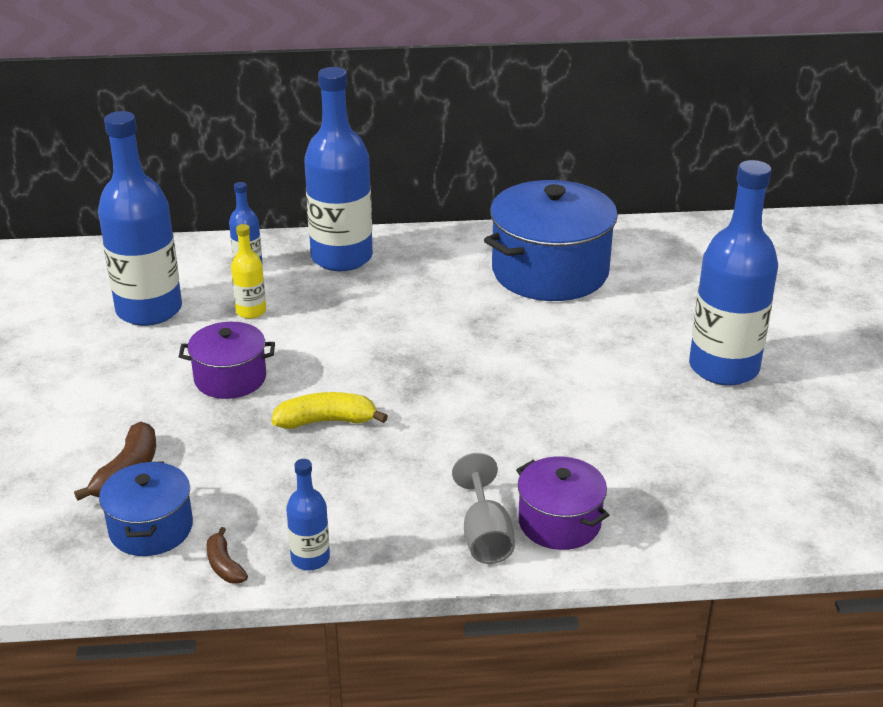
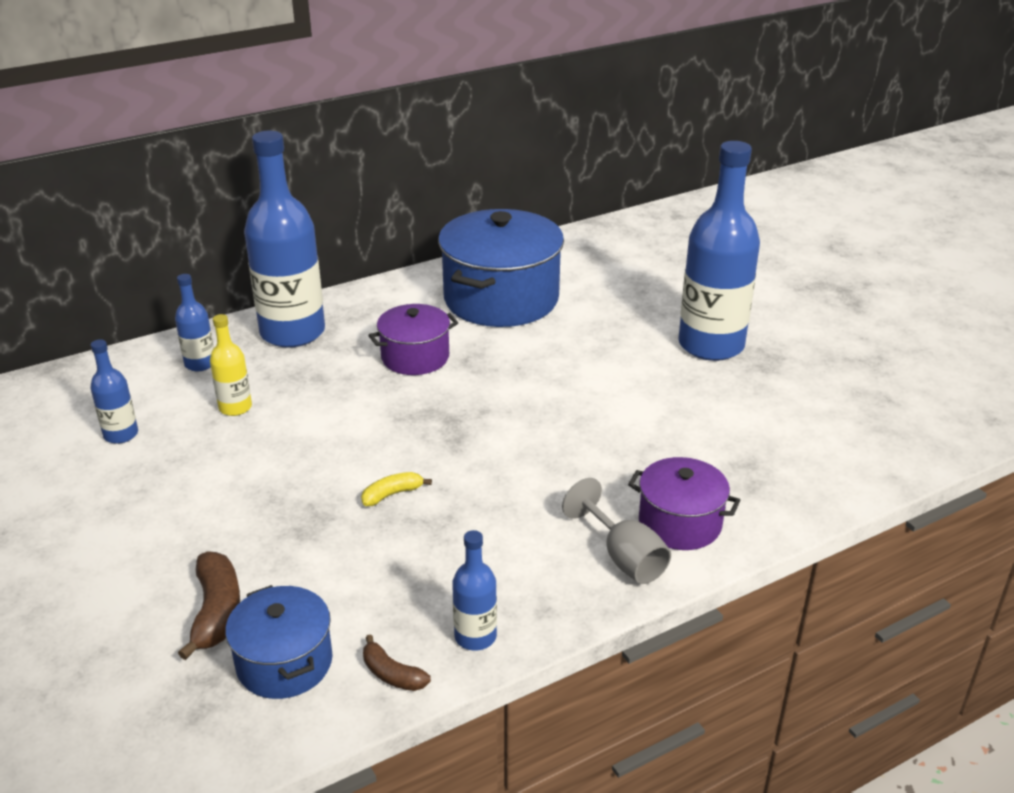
camera: 25 degrees left, 0 degrees up
blue bottle [98,111,182,326] -> blue bottle [90,339,138,444], size x0.46
purple pot [179,322,275,399] -> purple pot moved to [368,304,458,375]
yellow banana [271,392,388,429] -> yellow banana [361,472,432,506], size x0.61

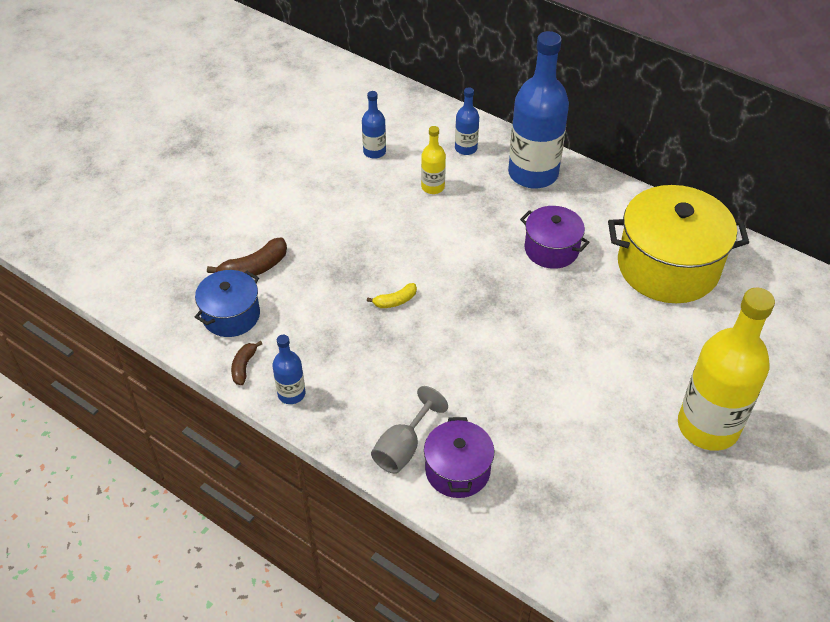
camera: 65 degrees right, 15 degrees up
yellow banana [361,472,432,506] -> yellow banana turned 120 degrees clockwise [367,283,417,308]
blue pot [438,209,564,327] -> yellow pot [608,185,749,303]
blue bottle [678,141,760,361] -> yellow bottle [678,288,775,451]

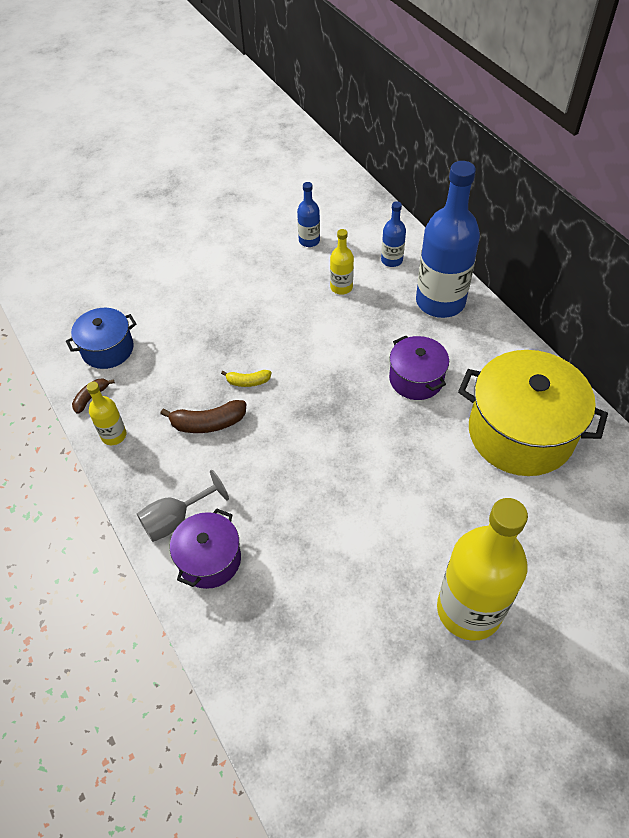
camera: 25 degrees right, 5 degrees up
brown banana [207,238,287,277] -> brown banana moved to [160,400,246,433]
blue bottle [272,335,306,404] -> yellow bottle [86,382,127,445]

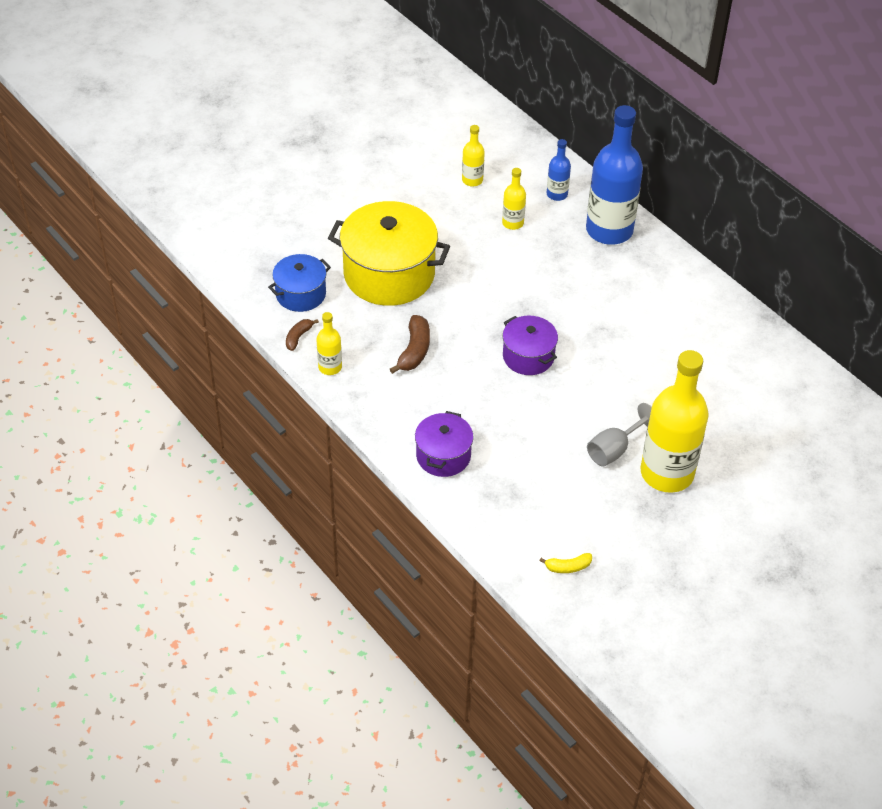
camera: 10 degrees left, 5 degrees down
grey goblet [137,470,229,542] -> grey goblet moved to [587,403,652,467]
brown banana [160,400,246,433] -> brown banana turned 60 degrees counterclockwise [390,315,430,374]
yellow banana [221,370,271,387] -> yellow banana moved to [539,553,592,573]
blue bottle [297,182,320,247] -> yellow bottle [462,125,485,187]
purple pot [389,336,449,400] -> purple pot moved to [503,316,558,375]
yellow pot [458,350,608,476] -> yellow pot moved to [328,201,450,306]

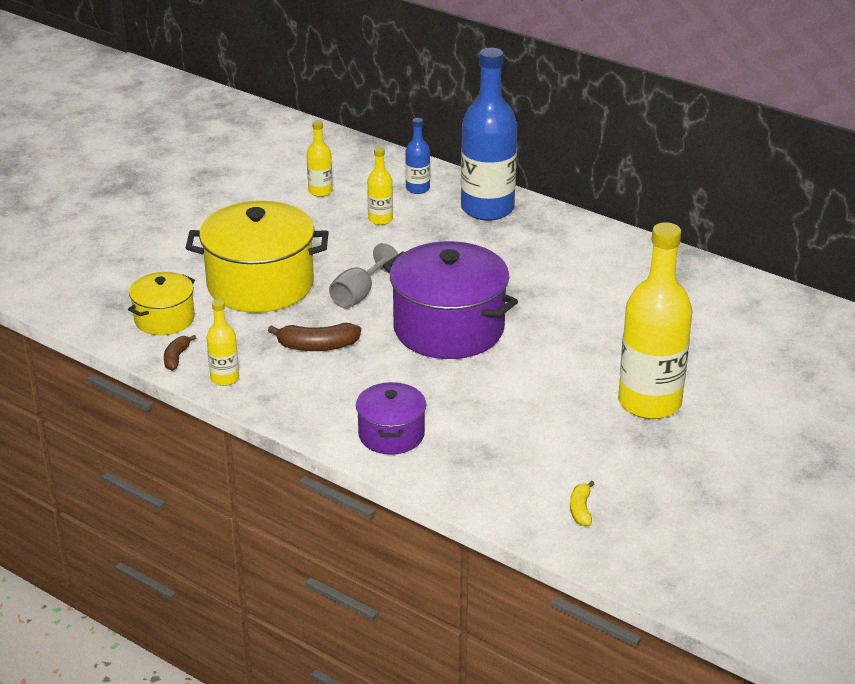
camera: 15 degrees left, 15 degrees down
blue pot [268,254,331,312] -> yellow pot [128,272,195,335]
brown banana [390,315,430,374] -> brown banana turned 90 degrees clockwise [268,323,361,351]
purple pot [503,316,558,375] -> purple pot [383,241,518,359], size x1.83
yellow banana [539,553,592,573] -> yellow banana turned 120 degrees clockwise [570,481,594,526]
grey goblet [587,403,652,467] -> grey goblet moved to [329,243,398,309]

